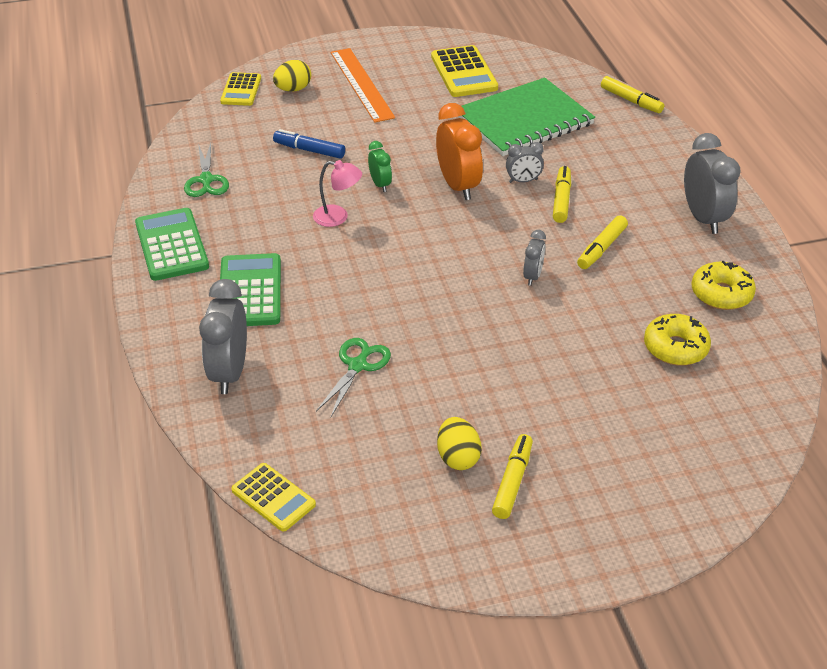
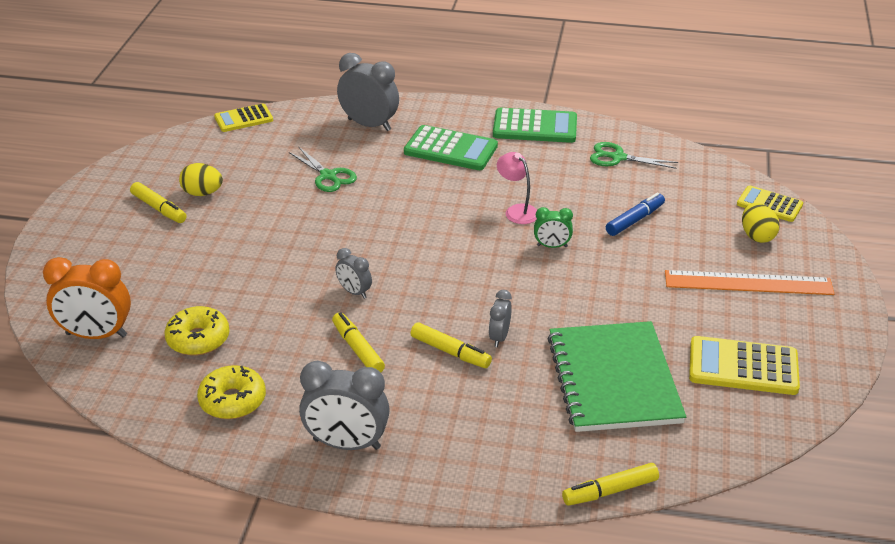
camera: 115 degrees right, 5 degrees down
pink lamp [313,160,362,227] -> pink lamp turned 105 degrees clockwise [497,152,537,224]
orange clock [436,103,483,200] -> orange clock moved to [43,257,131,339]

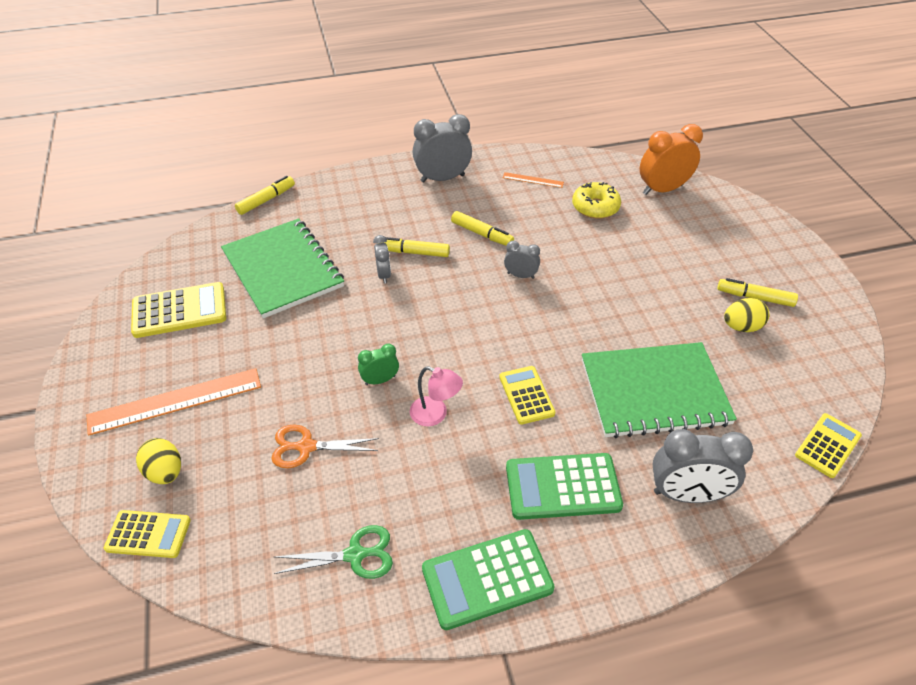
camera: 155 degrees right, 10 degrees up
yellow donut [197,365,266,419] -> orange ruler [503,172,564,188]
green scissors [288,146,357,192] -> green notebook [582,342,737,438]
blue marker [606,193,665,236] -> orange scissors [271,424,379,468]
none -> yellow calculator [499,366,555,425]

